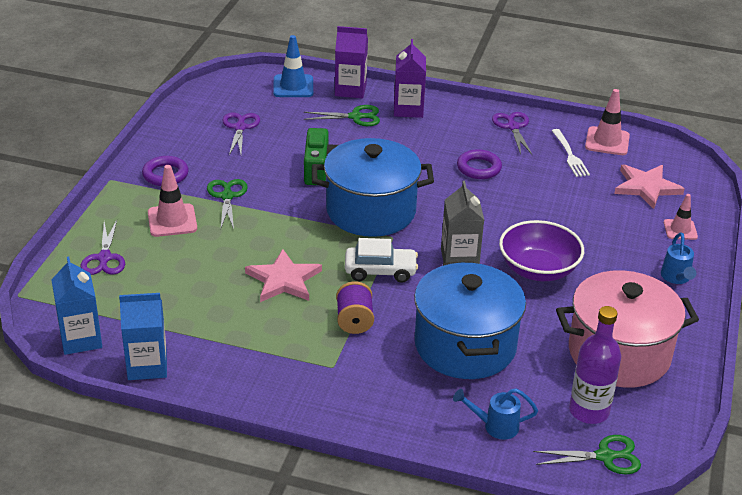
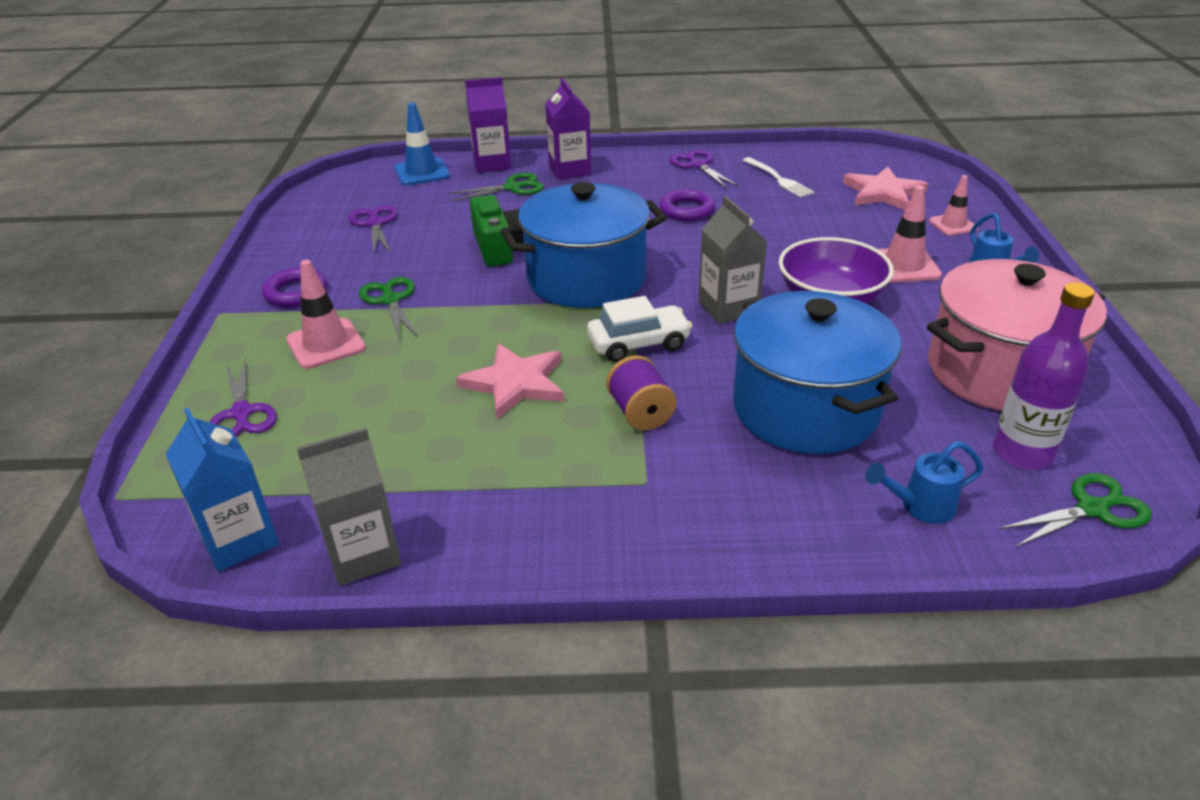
camera: 15 degrees left, 0 degrees up
blue carton [119,293,167,380] -> grey carton [296,427,401,586]
pink traffic cone [585,89,630,155] -> pink traffic cone moved to [878,185,942,283]

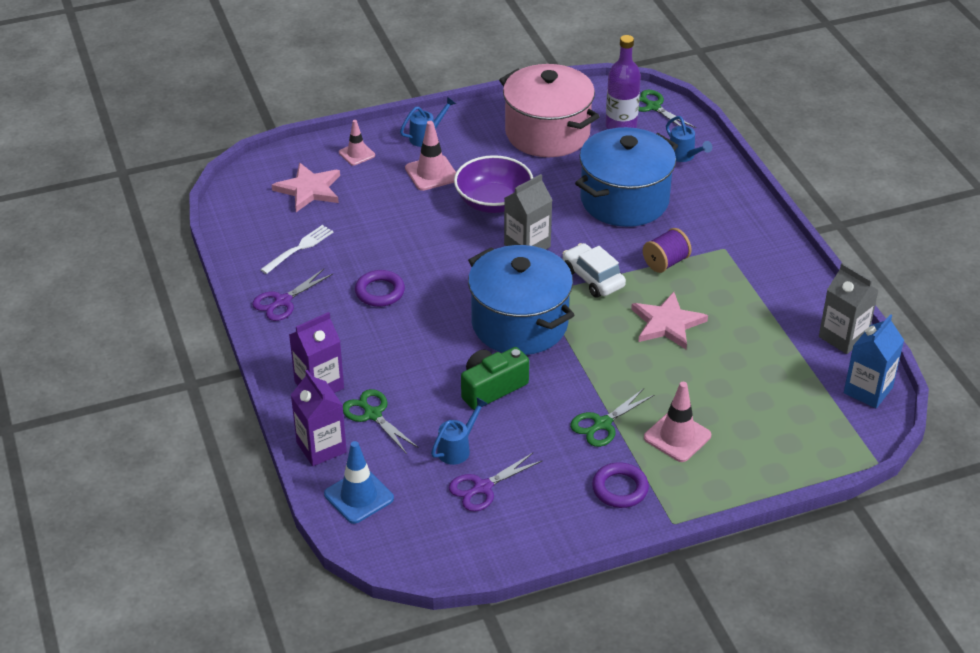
camera: 110 degrees left, 5 degrees up
purple scissors [210,360,277,437] -> none
none -> blue watering can [431,398,488,465]

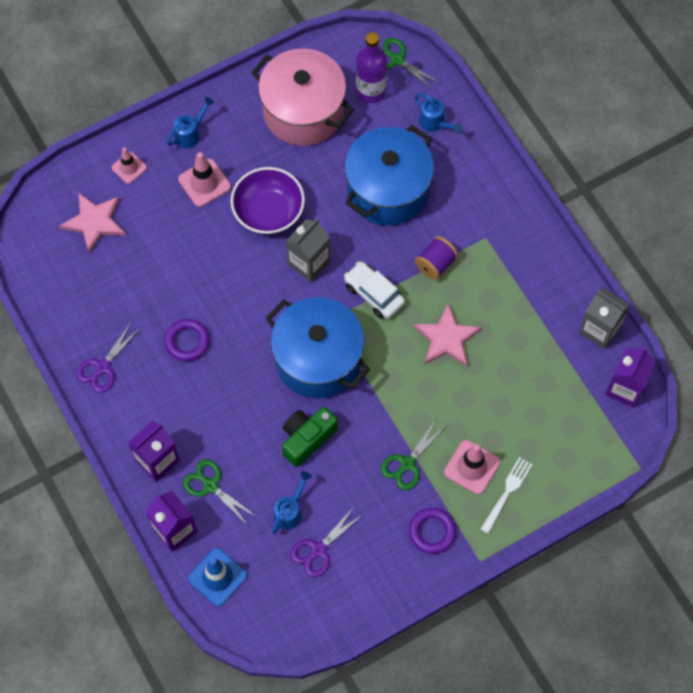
camera: 10 degrees left, 25 degrees up
white fork [260,225,333,274] -> white fork moved to [481,457,533,534]
blue carton [844,314,904,408] -> purple carton [605,347,656,408]

